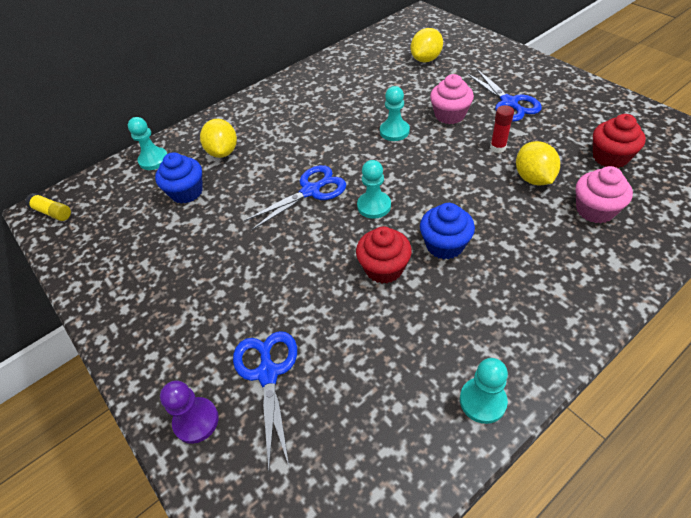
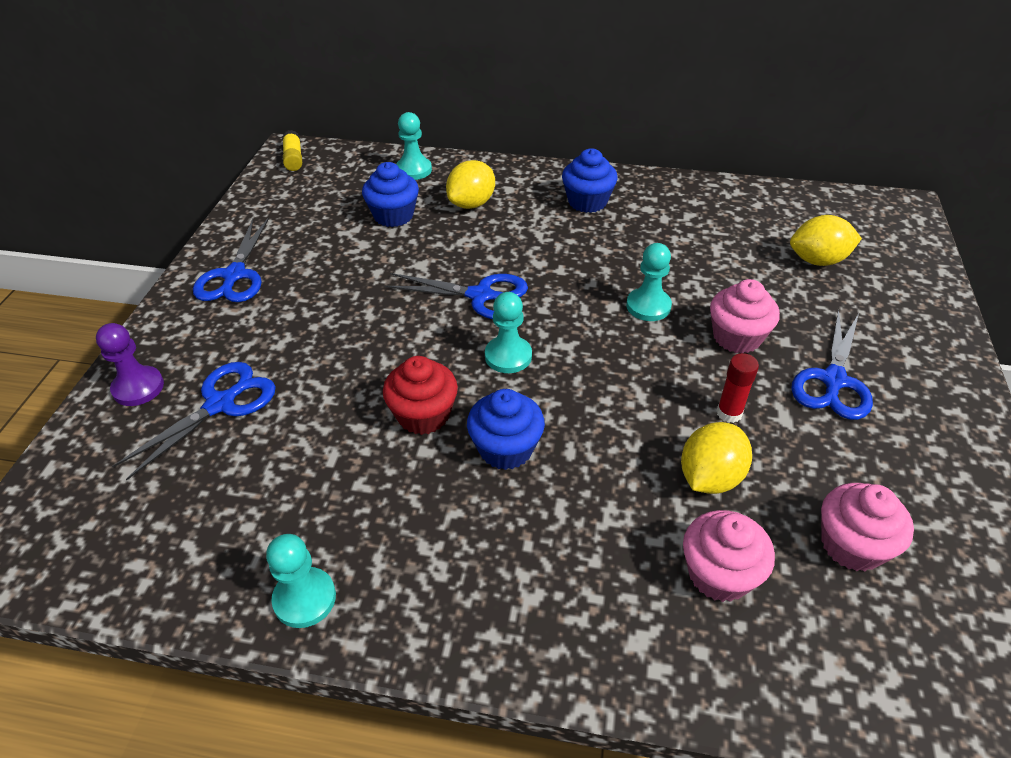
camera: 45 degrees right, 5 degrees down
red cupcake [593,114,646,168] -> pink cupcake [821,483,914,572]
none -> blue scissors [193,217,269,302]
none -> blue cupcake [562,149,618,213]

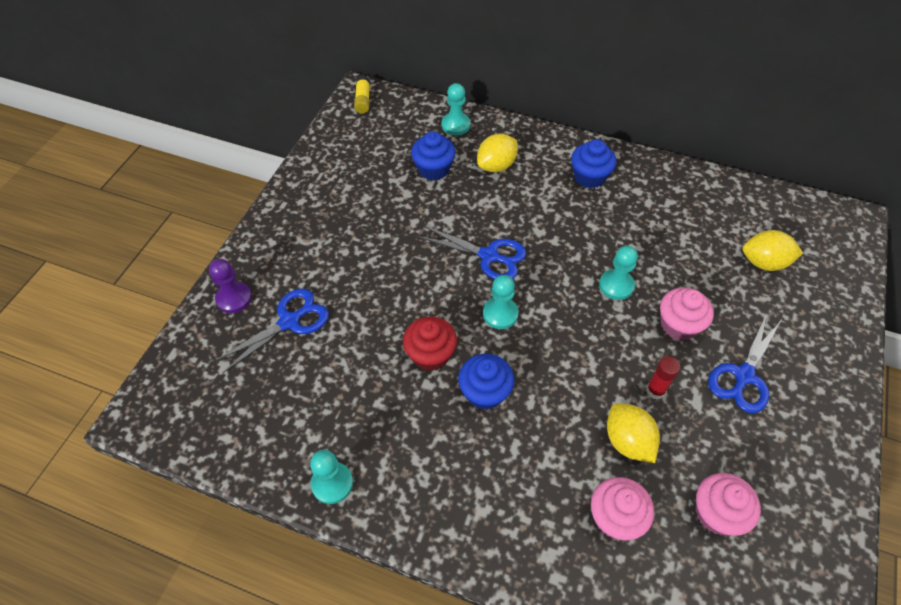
camera: 10 degrees right, 10 degrees up
blue scissors [193,217,269,302] -> none
yellow lemon [681,422,752,494] -> yellow lemon turned 75 degrees counterclockwise [607,403,660,463]

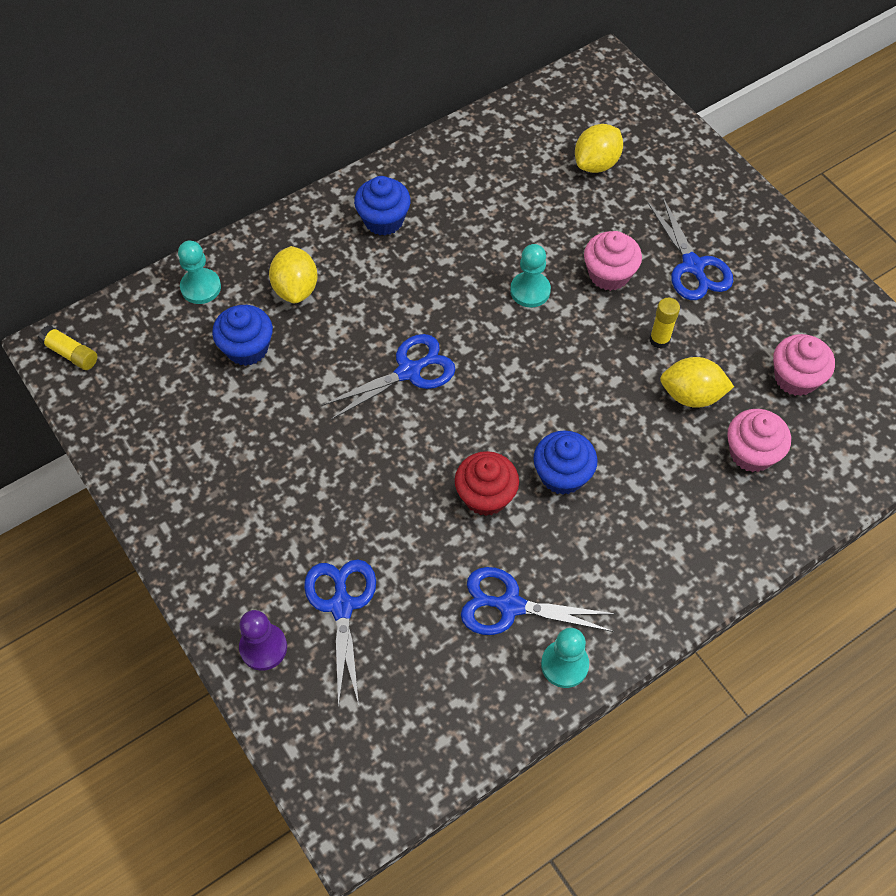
camera: 55 degrees left, 5 degrees up
turquoise pawn [483,275,519,329] -> none
red glue stick [646,356,680,400] -> yellow glue stick [650,298,680,349]
none -> blue scissors [461,567,616,635]

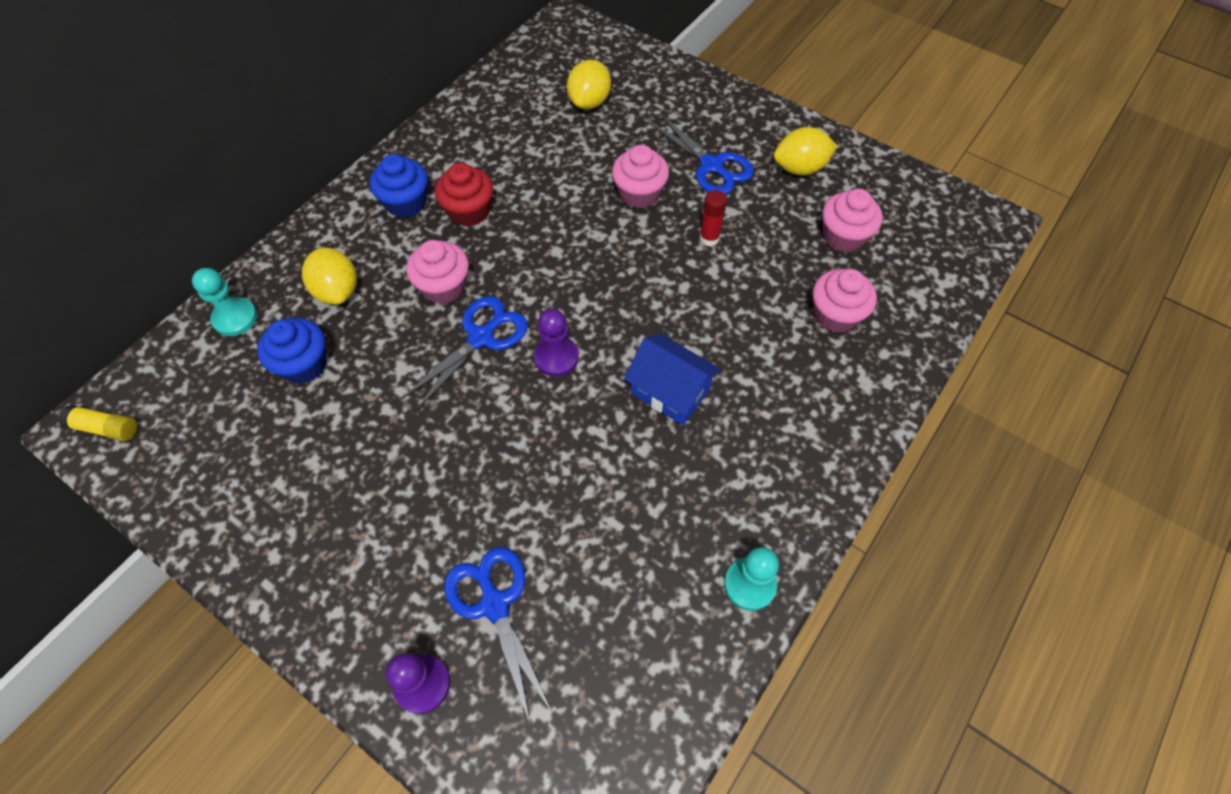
camera: 20 degrees left, 0 degrees up
red cupcake [455,451,519,516] -> red cupcake moved to [435,163,493,227]
blue scissors [461,567,616,635] -> none
turquoise pawn [510,244,551,308] -> none
blue cupcake [533,431,598,495] -> blue house [624,334,721,425]
yellow glue stick [650,298,680,349] -> red glue stick [700,190,727,246]
yellow lemon [660,357,734,408] -> yellow lemon moved to [774,127,838,176]
none -> pink cupcake [406,240,469,304]
none -> purple pawn [534,309,579,377]

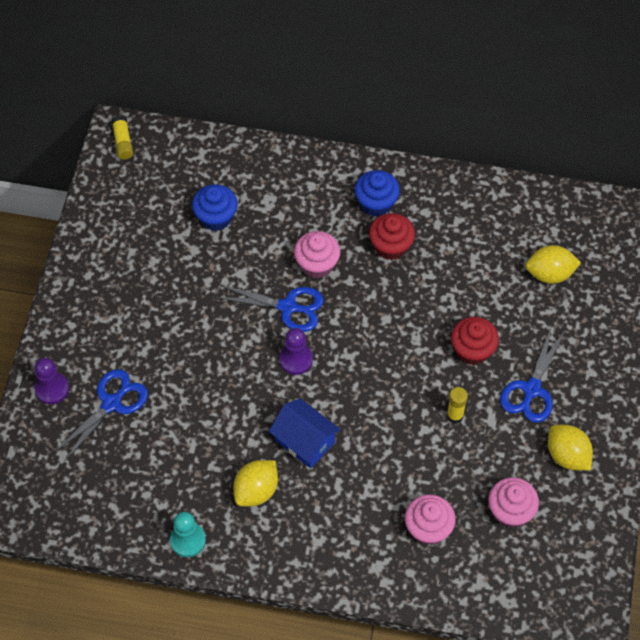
camera: 65 degrees right, 0 degrees up
turquoise pawn [192,268,257,336] -> none
yellow lemon [302,248,357,305] -> yellow lemon moved to [233,460,278,506]
pink cupcake [612,145,669,208] -> red cupcake [451,317,499,365]
blue house [624,334,721,425] -> blue house turned 60 degrees counterclockwise [269,398,341,468]
red glue stick [700,190,727,246] -> yellow glue stick [447,387,468,423]

